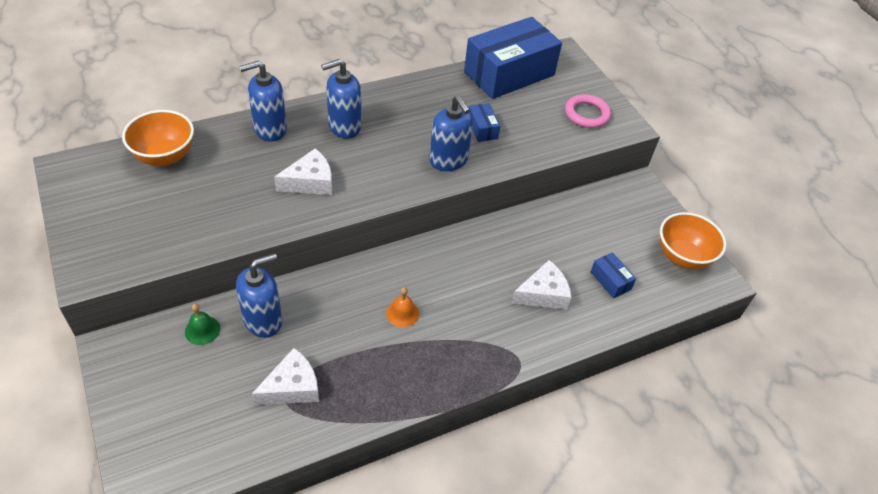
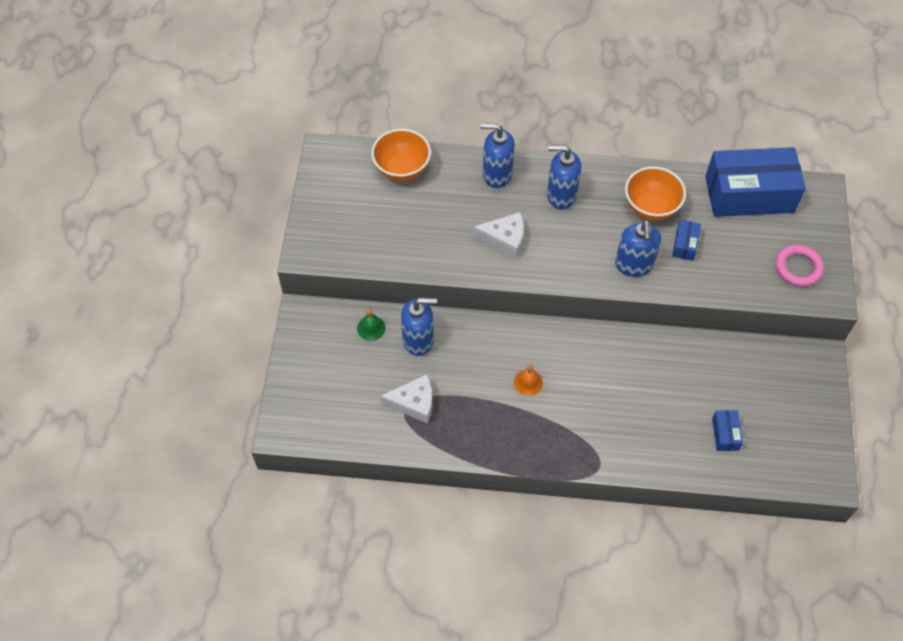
camera: 35 degrees right, 10 degrees up
white cheese [511,260,571,310] -> none
orange bowl [660,212,726,269] -> orange bowl moved to [625,167,686,221]

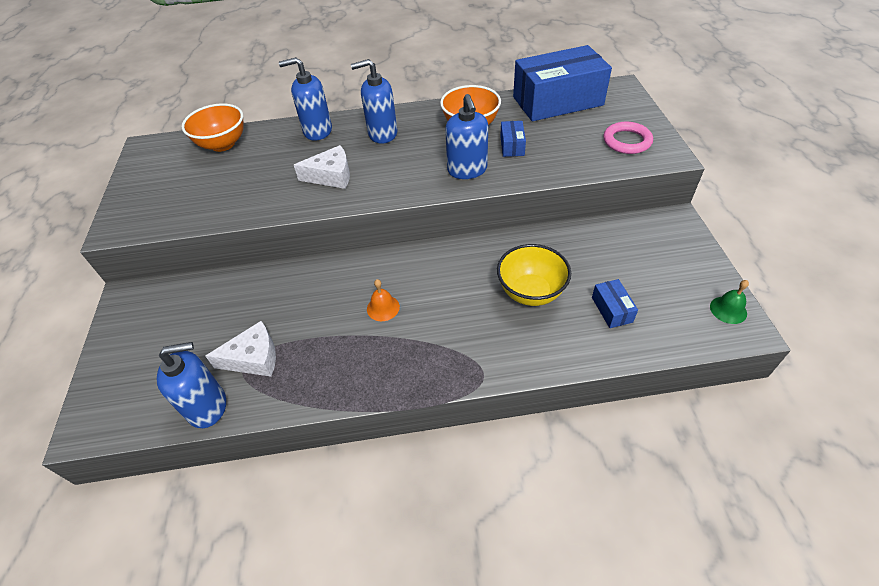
camera: 10 degrees left, 10 degrees down
green bell [357,309,385,341] -> green bell moved to [710,280,749,324]
blue soap dispenser [401,298,437,356] -> blue soap dispenser moved to [157,342,226,428]
none -> yellow bowl [497,244,571,306]

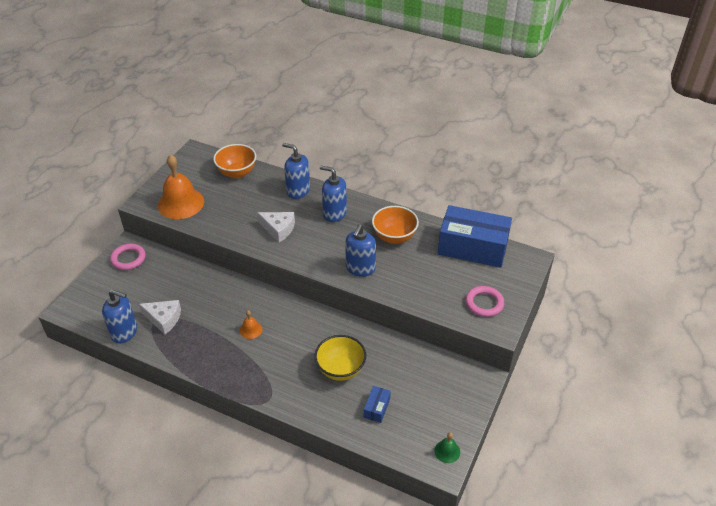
camera: 30 degrees right, 5 degrees down
blue box [500,121,526,157] -> none
none -> pink ring [110,244,145,270]
none -> orange bell [158,155,204,219]

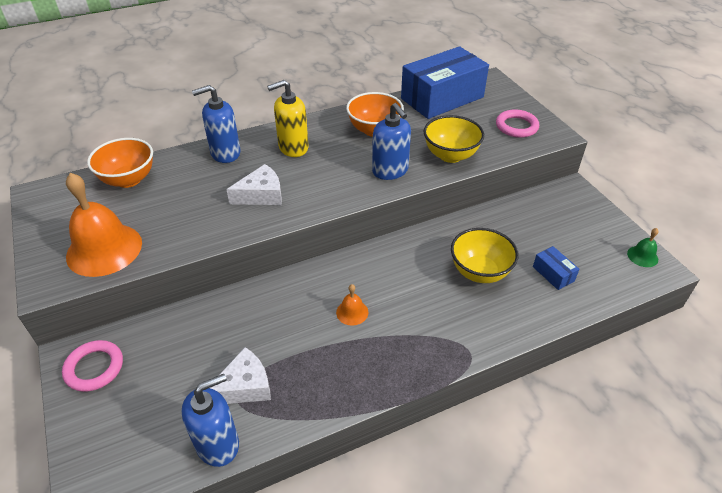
camera: 50 degrees left, 0 degrees up
blue soap dispenser [320,166,347,222] -> yellow soap dispenser [267,80,309,157]
none -> yellow bowl [424,115,484,163]

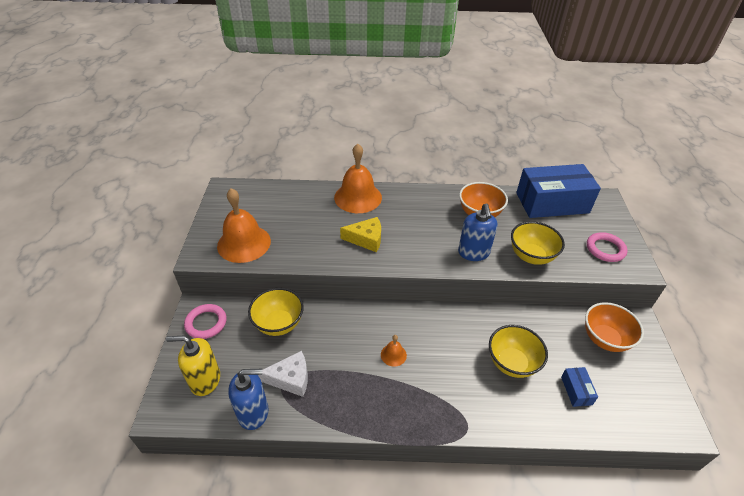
camera: 25 degrees right, 0 degrees up
orange bowl [87,138,153,188] -> orange bowl moved to [585,302,644,352]
blue soap dispenser [192,85,240,163] -> orange bell [334,144,382,213]
white cheese [226,164,282,205] -> yellow cheese [340,217,381,252]
yellow soap dispenser [267,80,309,157] -> yellow soap dispenser moved to [166,335,220,396]
green bell [627,228,659,267] -> none
none -> yellow bowl [248,288,304,336]

